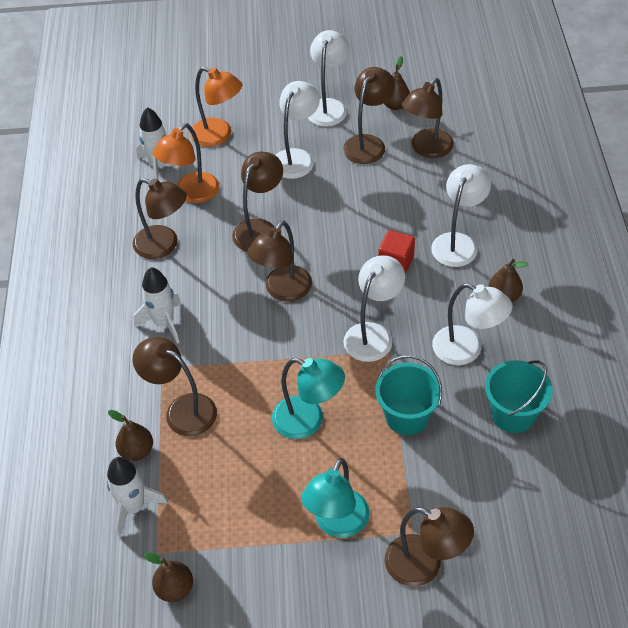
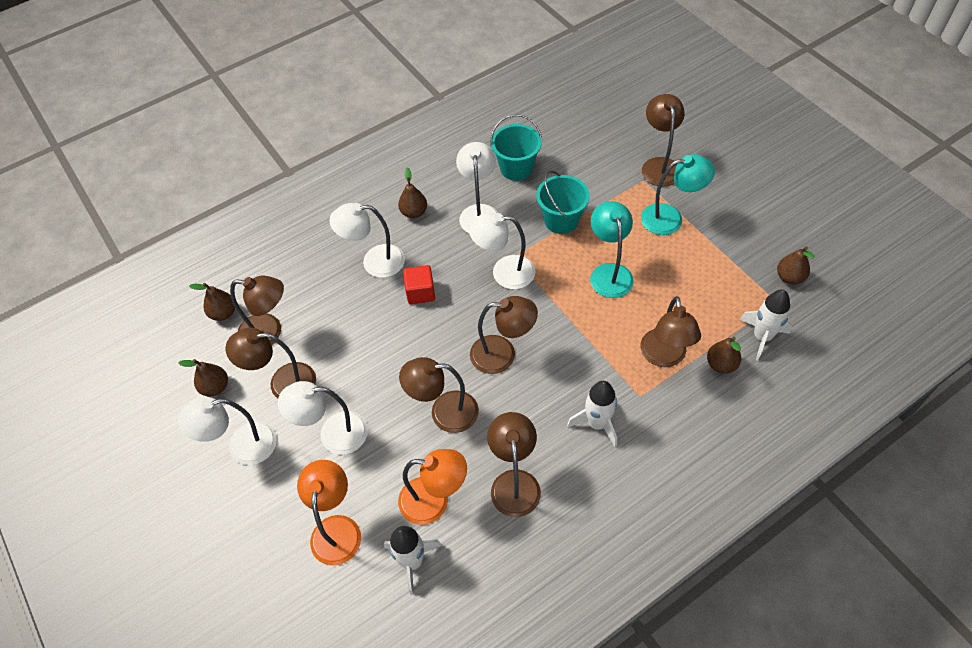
camera: 120 degrees left, 5 degrees up
none -> brown pear [189,283,235,321]

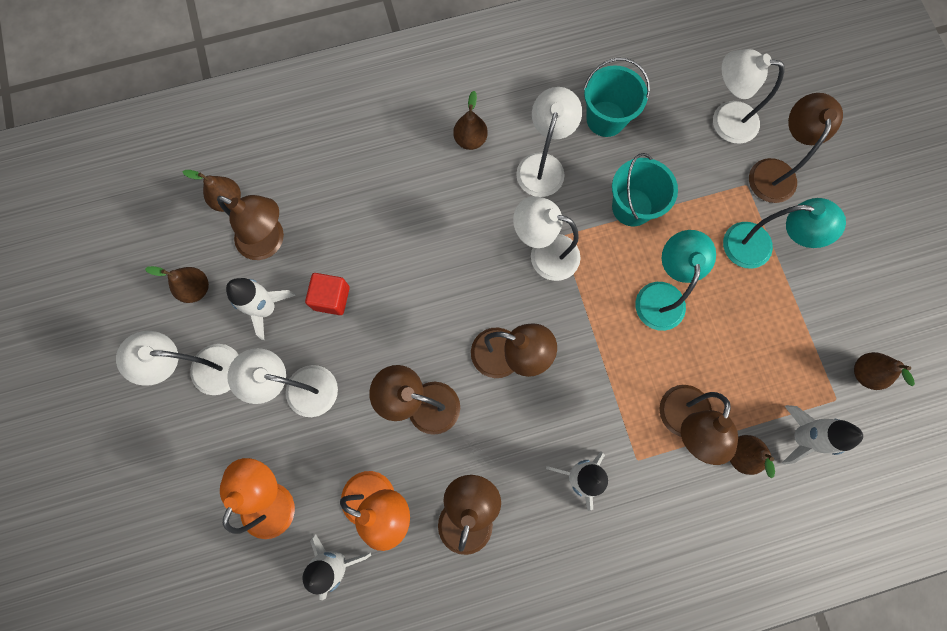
camera: 15 degrees right, 20 degrees up
brown lamp [226,328,316,398] -> white rocket [226,278,296,340]
white lamp [329,203,405,278] -> white lamp moved to [713,49,785,144]
red cube [403,265,435,304] -> red cube moved to [305,273,350,315]

